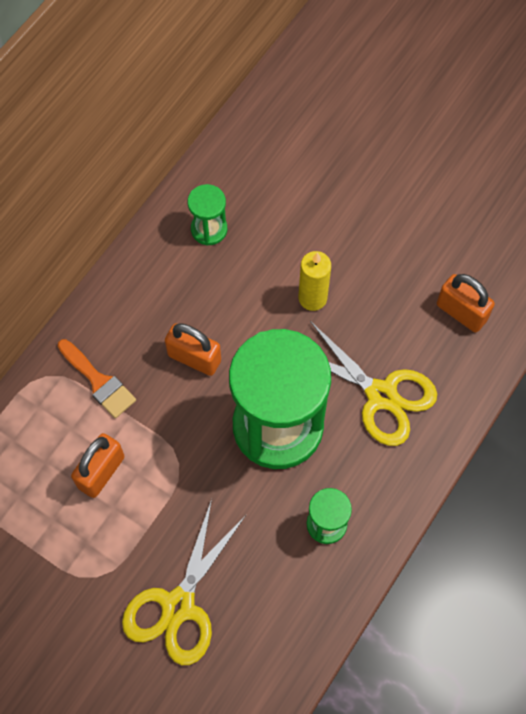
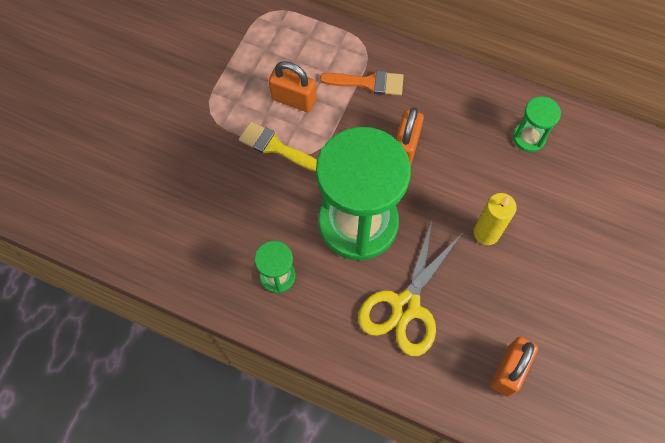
camera: 80 degrees right, 0 degrees up
orange brush [58,339,136,418] -> orange brush turned 120 degrees counterclockwise [320,71,404,95]
yellow scissors [122,499,246,665] -> none
none -> yellow brush [239,121,317,171]

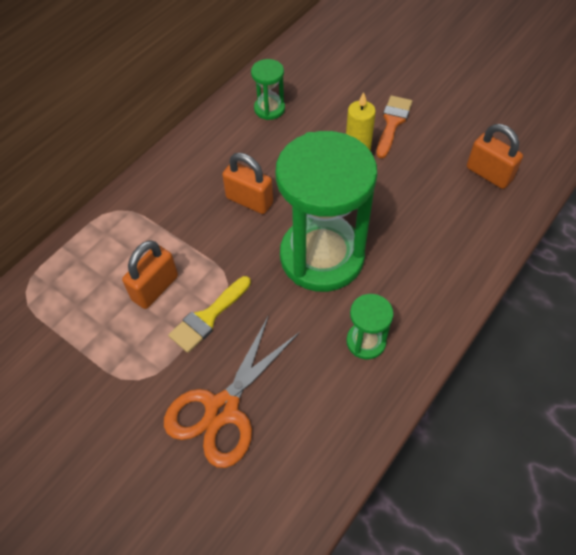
camera: 75 degrees left, 10 degrees down
orange brush [320,71,404,95] -> orange brush moved to [376,96,412,158]
yellow scissors [358,221,462,356] -> none
none -> orange scissors [164,315,300,468]

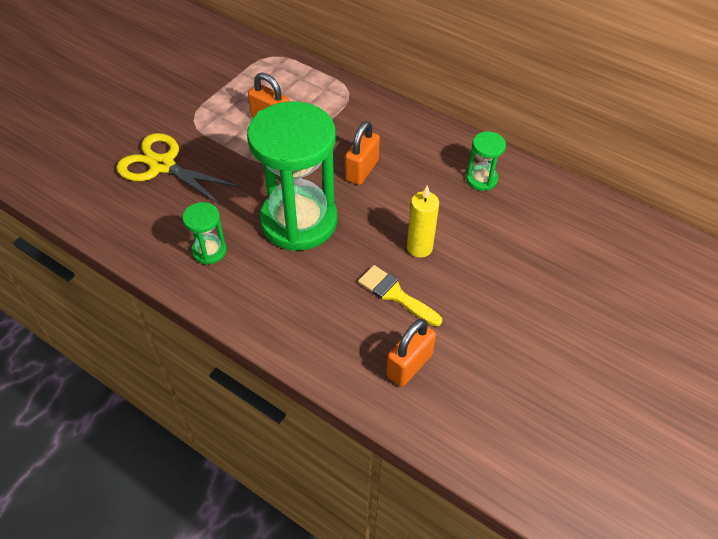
camera: 85 degrees right, 5 degrees down
orange scissors [164,315,300,468] -> yellow scissors [116,133,240,205]
yellow brush [168,276,251,353] -> yellow brush moved to [358,265,442,326]
orange brush [376,96,412,158] -> none

